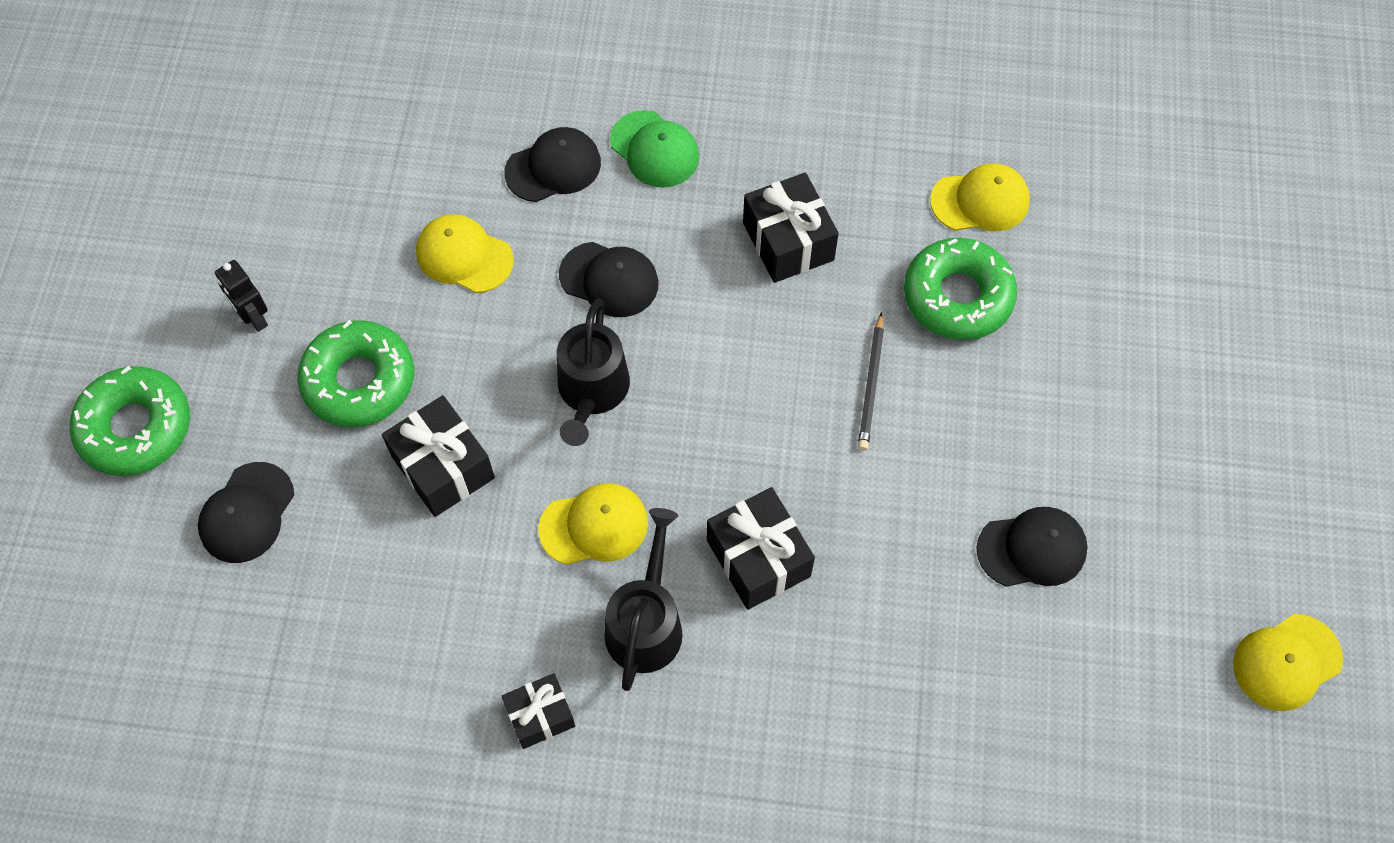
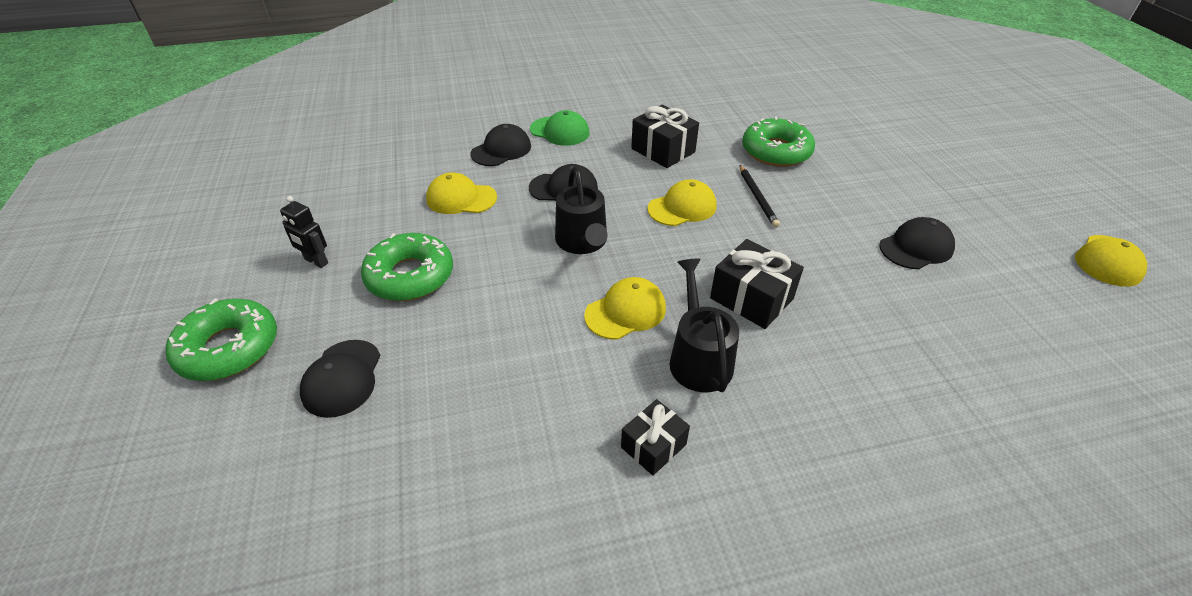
camera: 20 degrees left, 20 degrees down
black gift [382,395,495,517] -> none
yellow cap [930,163,1030,231] -> yellow cap moved to [648,179,716,226]

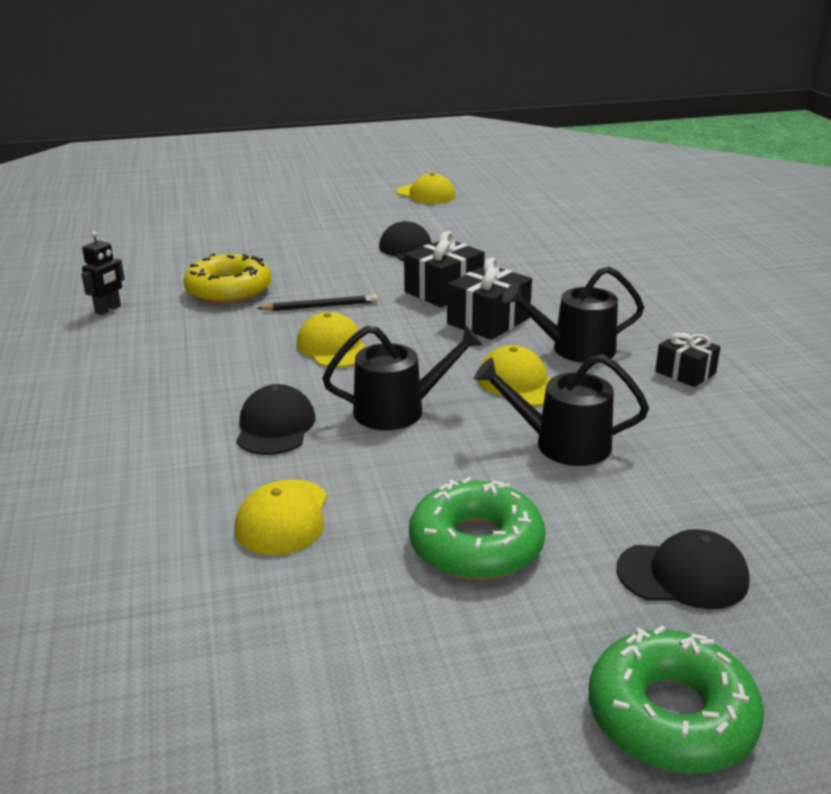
camera: 90 degrees left, 15 degrees down
black robot [280,196,328,268] -> black robot moved to [82,231,125,315]
black cap [471,124,531,166] -> none
green cap [530,110,590,146] -> none
black gift [631,105,699,168] -> black gift moved to [404,231,485,307]
green donut [742,117,815,167] -> yellow donut [183,253,271,304]
none -> black watering can [474,354,649,466]

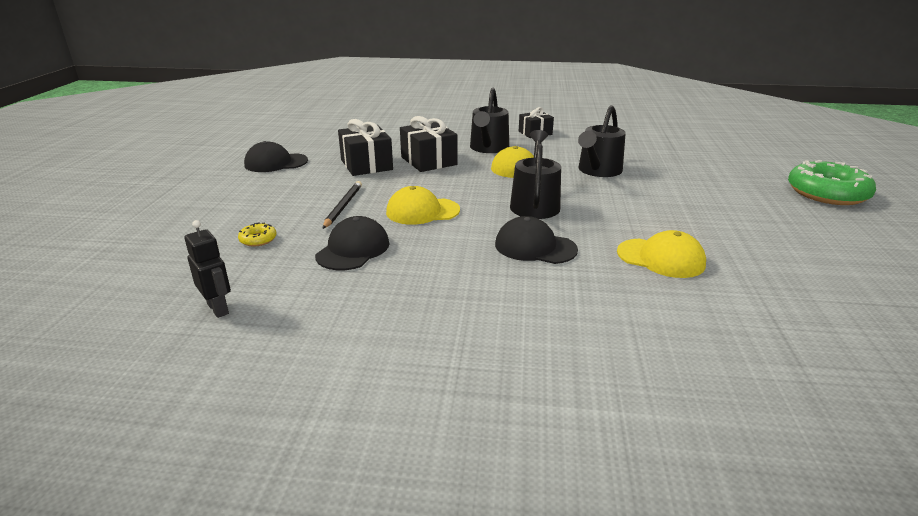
camera: 70 degrees left, 0 degrees up
yellow donut [183,253,271,304] -> yellow donut [238,222,277,246], size x0.42
yellow cap [397,173,455,204] -> none
green donut [409,477,545,580] -> none
black cap [616,529,750,609] -> black cap moved to [315,216,389,270]

